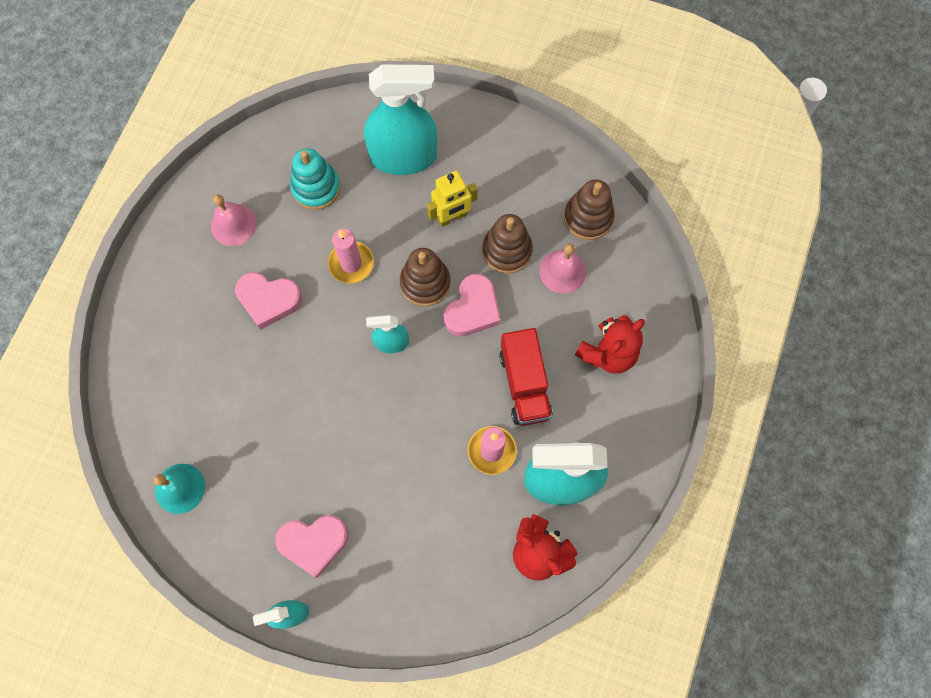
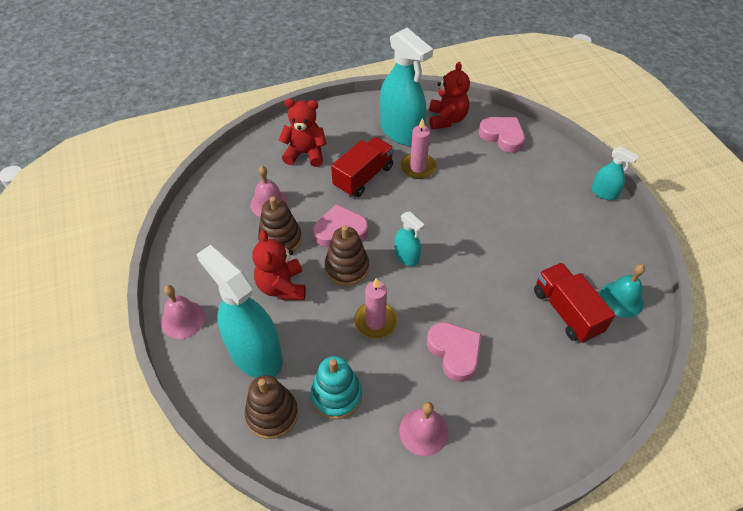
camera: 130 degrees left, 20 degrees down
pink heart [275,515,349,578] -> pink heart moved to [479,117,525,153]
yellow robot [427,171,478,227] -> red teddy bear [253,230,306,300]
brown stacking toy [564,179,614,240] -> brown stacking toy moved to [245,375,298,439]
none -> pink bell [161,285,205,339]
none -> red truck [534,263,615,343]

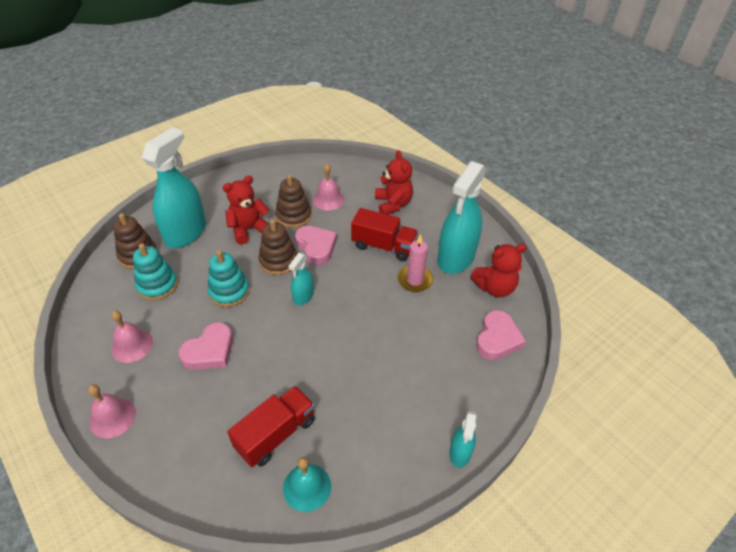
camera: 70 degrees right, 5 degrees down
pink bell [161,285,205,339] -> pink bell moved to [88,384,136,439]
pink candle [354,278,397,339] -> turquoise stacking toy [208,250,249,307]

